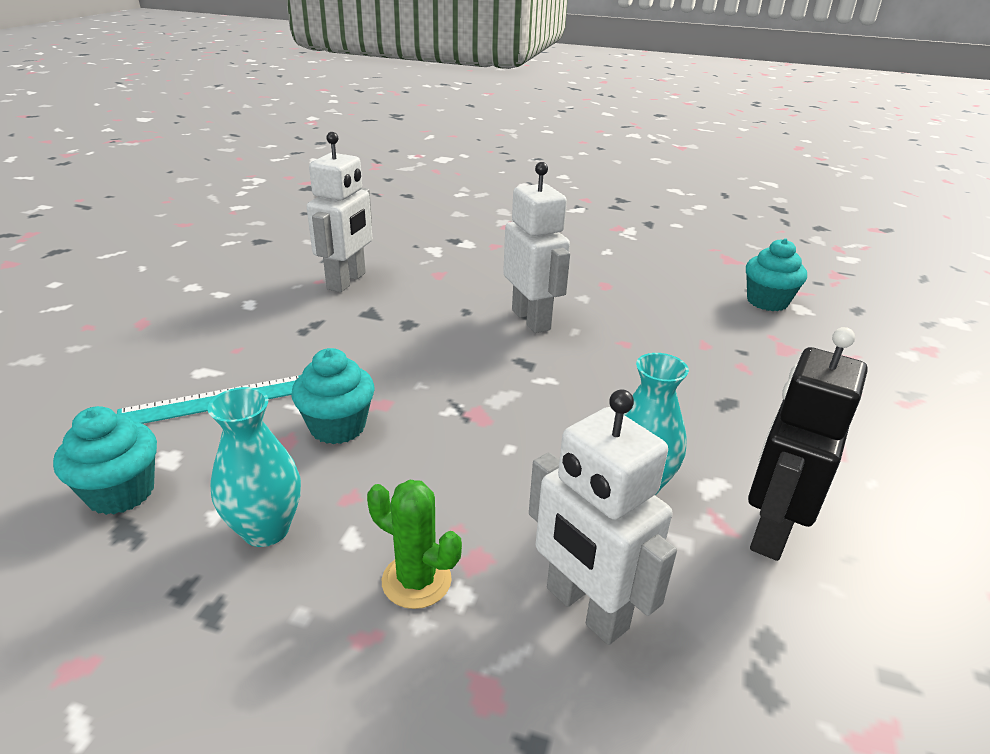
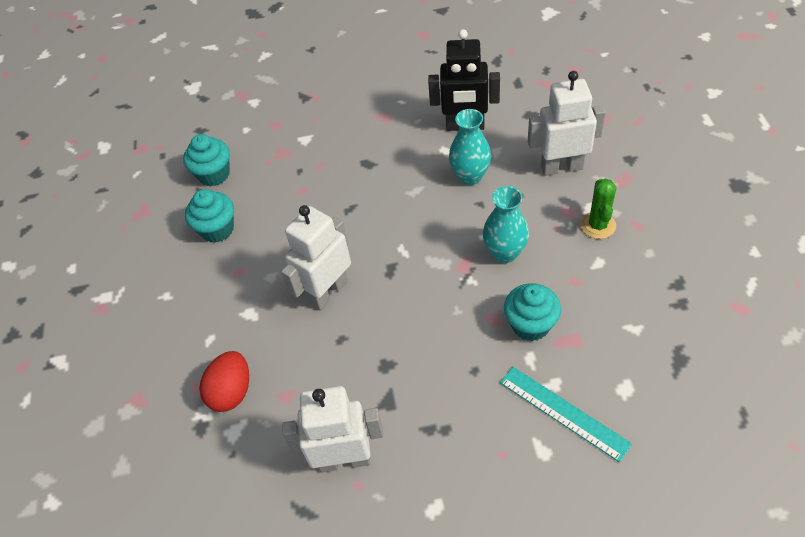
camera: 110 degrees left, 20 degrees up
turquoise cupcake [53,406,157,515] -> turquoise cupcake moved to [185,189,234,243]
turquoise vase [207,387,301,547] -> turquoise vase moved to [483,186,529,263]
white robot [529,389,677,645] -> white robot turned 120 degrees counterclockwise [528,71,606,176]
none -> red egg [199,351,249,412]

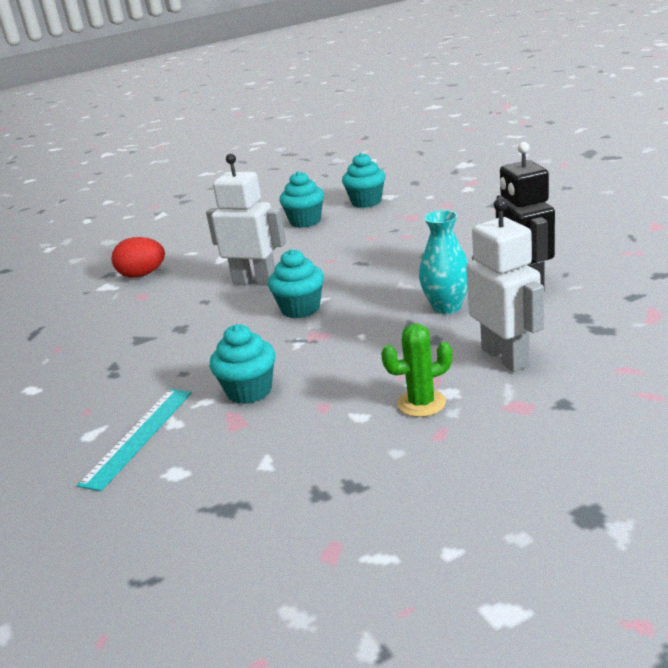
camera: 70 degrees right, 25 degrees down
white robot [282,386,384,473] -> none
turquoise vase [483,186,529,263] -> none
none -> turquoise cupcake [268,249,324,318]

